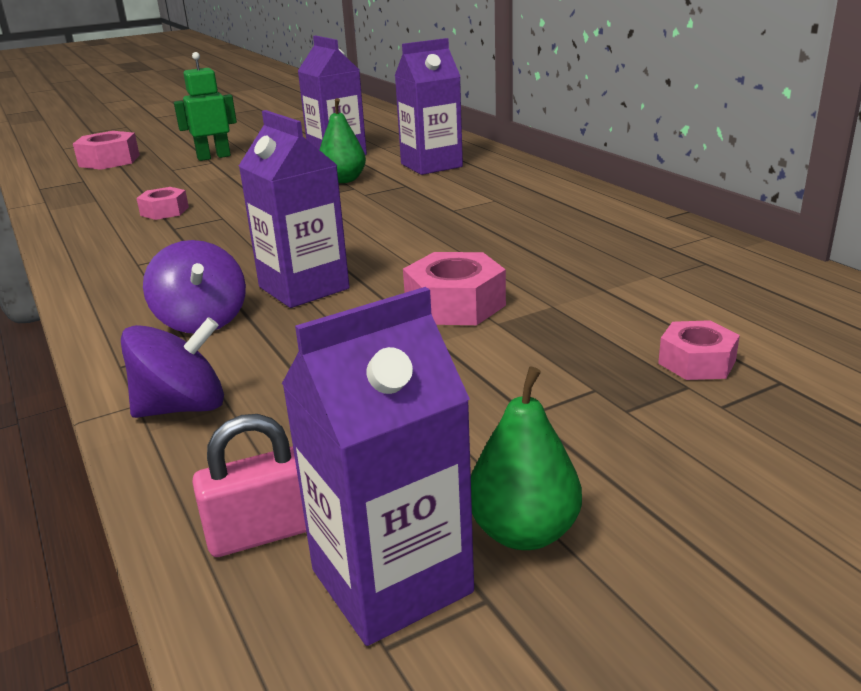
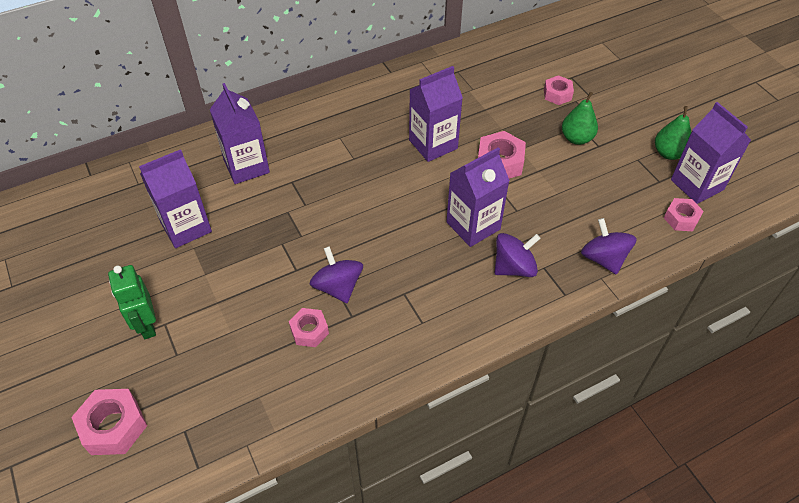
camera: 90 degrees left, 25 degrees up
pink padlock [192,414,306,557] -> pink nut [664,198,704,231]
green pear [320,98,366,183] -> green pear moved to [562,92,598,145]
none -> purple spinning top [310,246,363,303]
none -> purple carton [409,66,463,162]

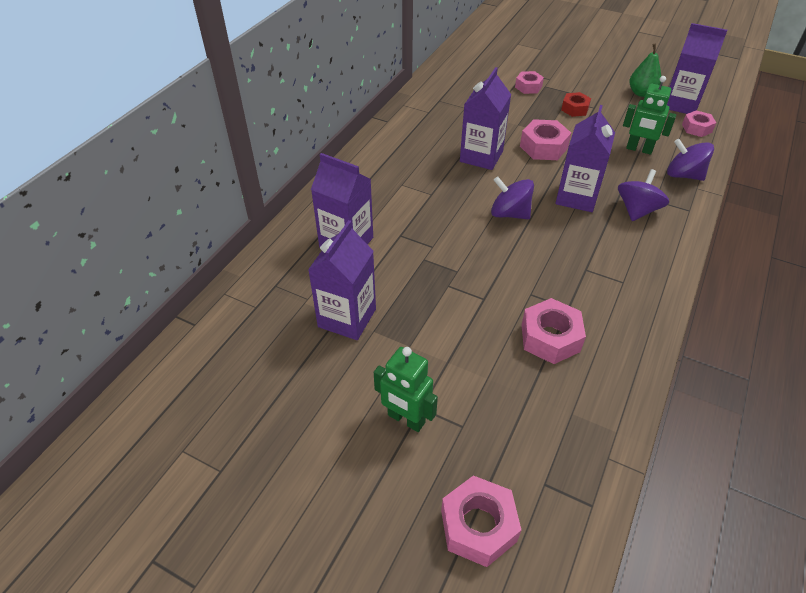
camera: 35 degrees left, 5 degrees down
pink nut [289,308,329,347] -> pink nut [522,298,586,364], size x1.55
purple spinning top [310,246,363,303] -> purple spinning top moved to [491,176,534,219]
green pear [562,92,598,145] -> red nut [561,92,591,117]
none -> green robot [623,76,676,155]

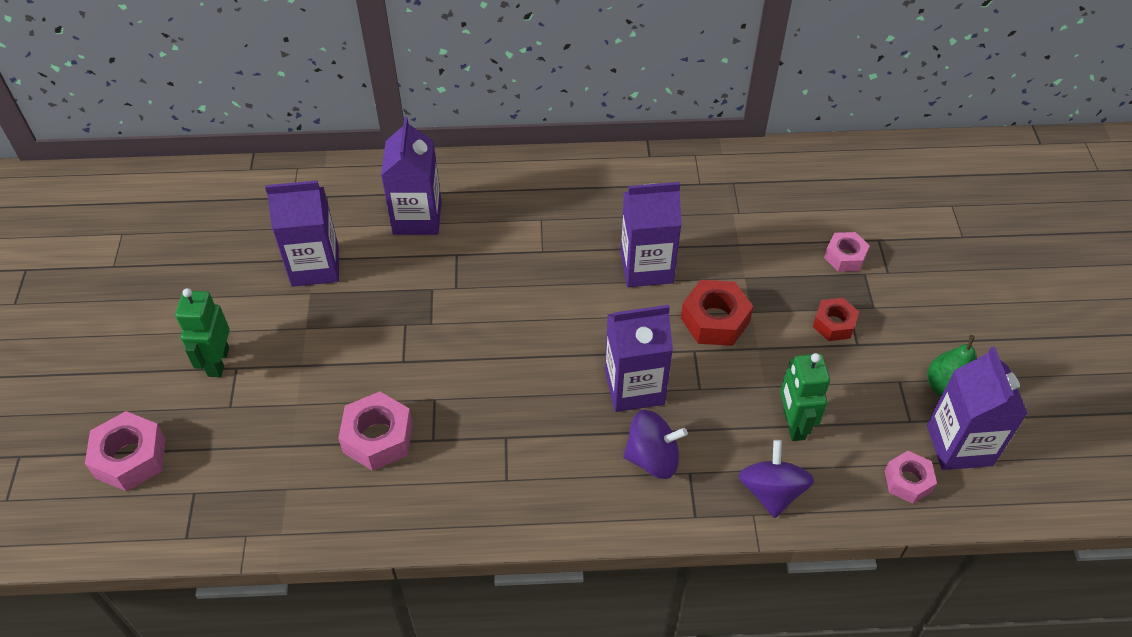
camera: 60 degrees right, 5 degrees up
purple spinning top [491,176,534,219] -> none
pink nut [520,119,571,160] -> red nut [681,280,753,346]

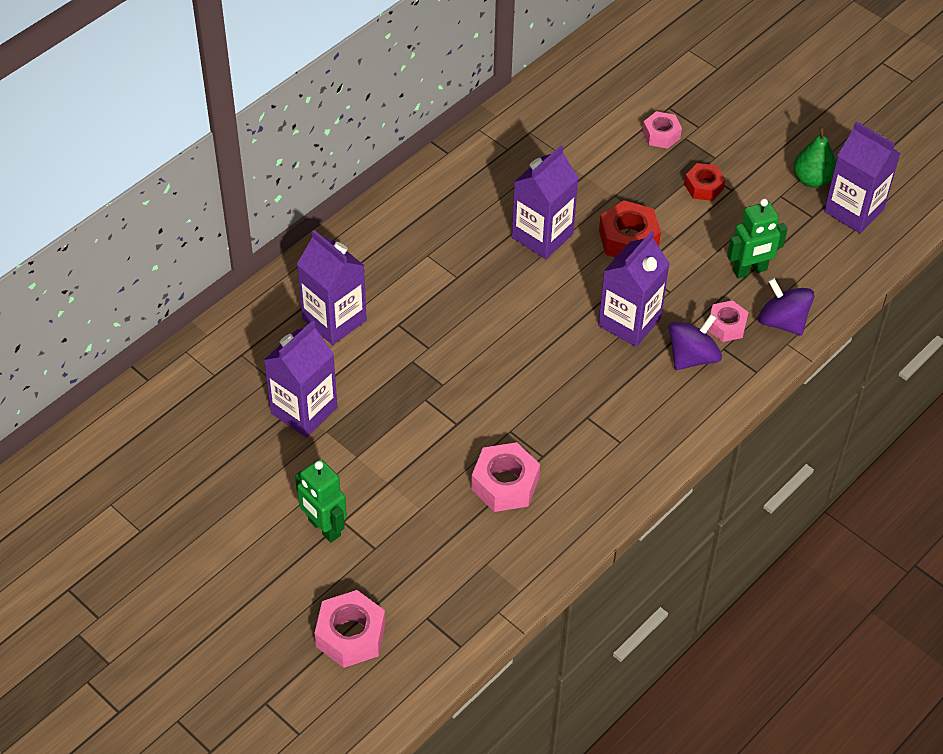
camera: 45 degrees left, 0 degrees up
green robot [780,353,830,441] -> green robot turned 60 degrees counterclockwise [727,199,788,278]
pink nut [885,451,937,503] -> pink nut moved to [708,300,748,342]

